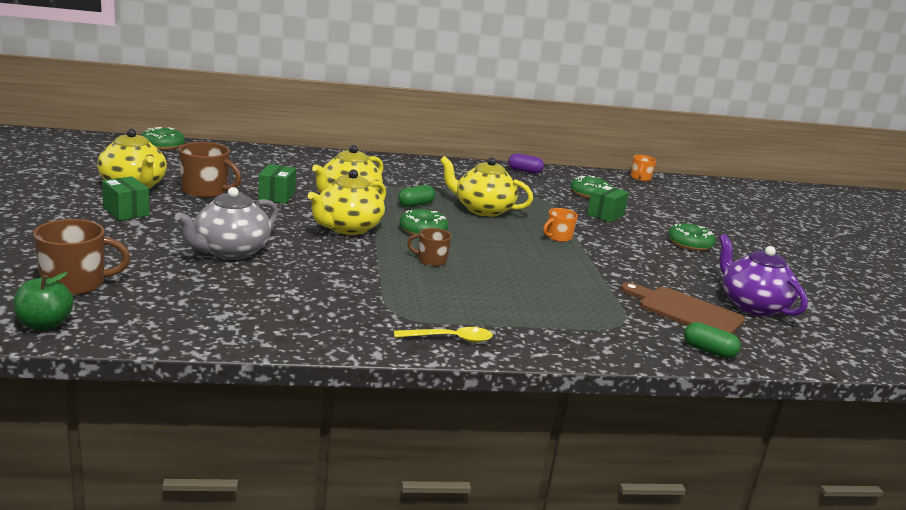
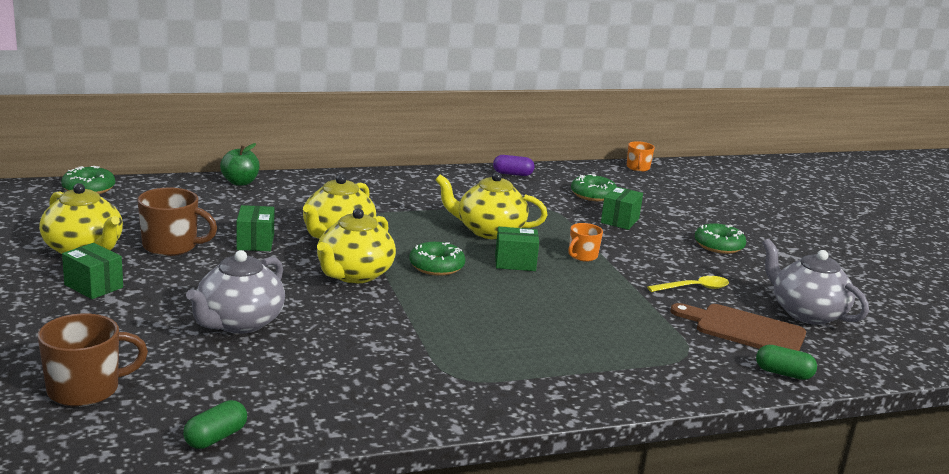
camera: 10 degrees left, 0 degrees up
green apple [13,272,73,330] -> green apple moved to [220,143,260,186]
yellow spoon [394,327,493,343] -> yellow spoon moved to [647,276,729,292]
green capsule [398,185,435,207] -> green capsule moved to [183,400,247,449]
brown mug [407,228,452,266] -> none
purple teapot [719,234,808,316] -> grey teapot [762,239,869,325]
none -> green box [495,227,539,271]

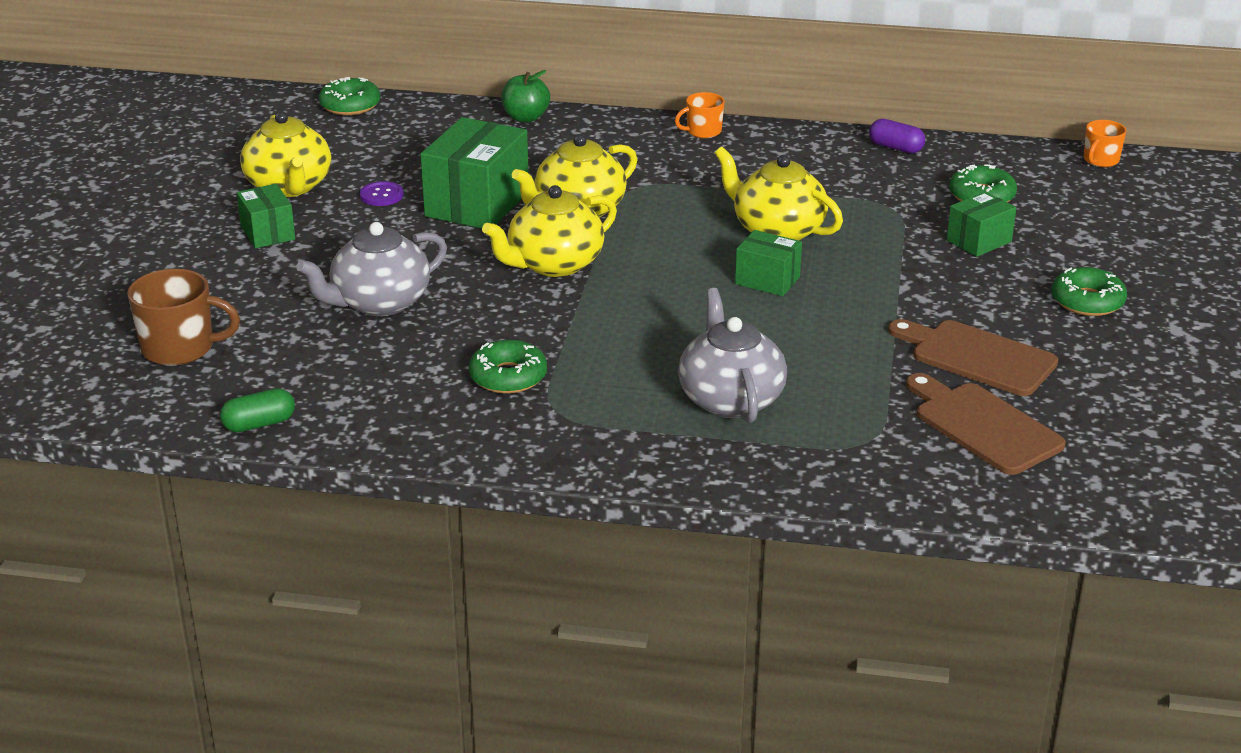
camera: 30 degrees right, 10 degrees up
brown mug [137,188,217,256] -> purple button [360,181,404,206]
green box [236,205,274,251] -> green box [420,117,529,228], size x1.82
green donut [409,242,465,276] -> green donut moved to [469,340,547,394]
orange mug [568,223,603,262] -> orange mug moved to [675,92,725,138]
yellow spoon [647,276,729,292] -> brown cutting board [888,319,1058,396]
green capsule [756,345,817,380] -> none
grey teapot [762,239,869,325] -> grey teapot moved to [678,288,787,423]

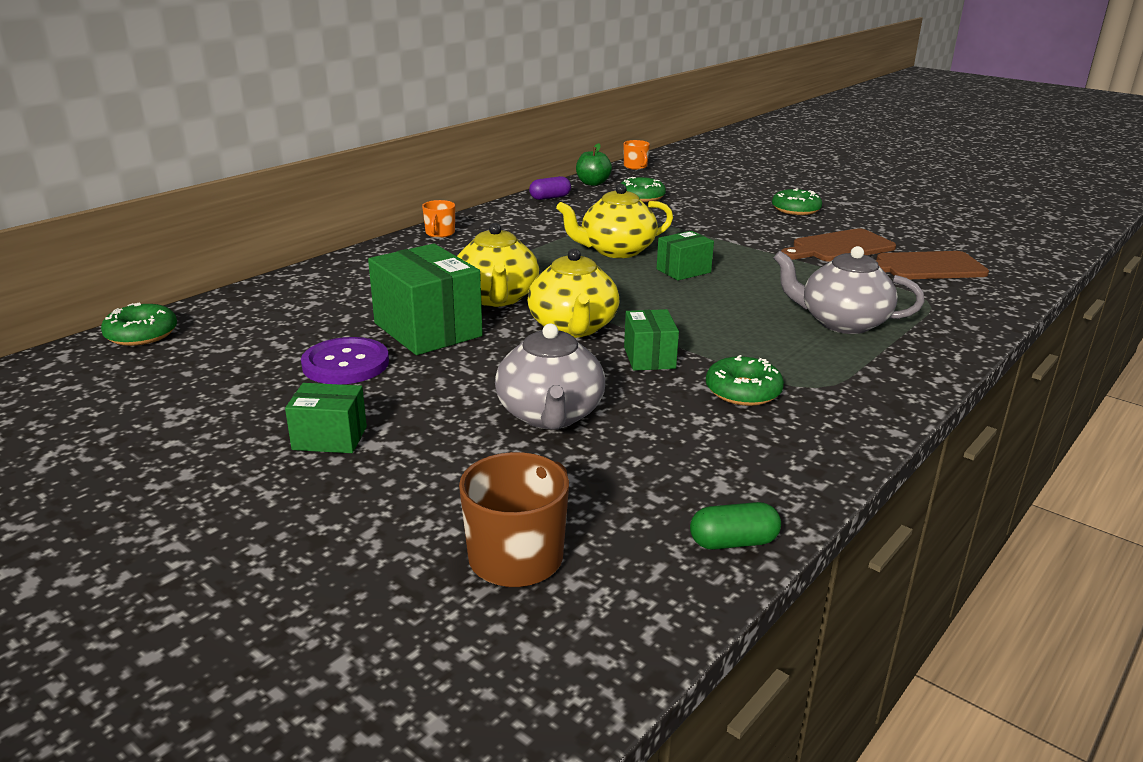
camera: 60 degrees left, 5 degrees down
green capsule [220,388,295,432] -> green capsule turned 75 degrees clockwise [690,502,781,550]
yellow teapot [240,111,331,197] -> none
purple button [360,181,404,206] -> purple button [301,337,389,384], size x1.78
green apple [501,70,550,122] -> green apple moved to [576,143,612,186]
green box [947,191,1016,257] -> green box moved to [624,309,679,371]

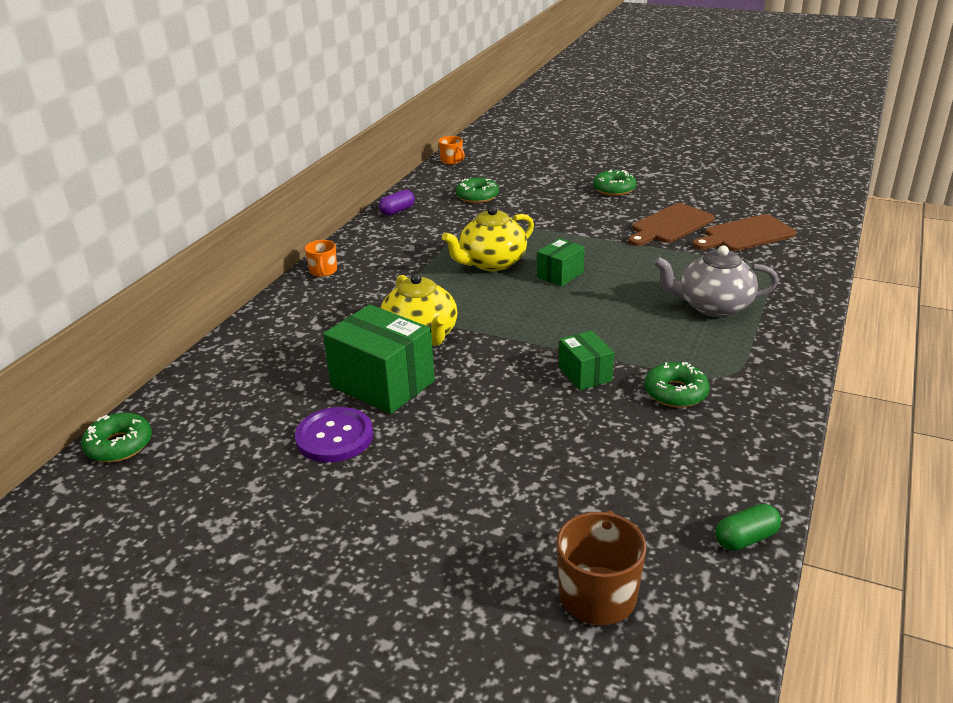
camera: 15 degrees left, 5 degrees up
green box [285,383,367,453] -> none
grey teapot [495,323,605,430] -> none
yellow teapot [528,248,619,338] -> none
green apple [576,143,612,186] -> none

